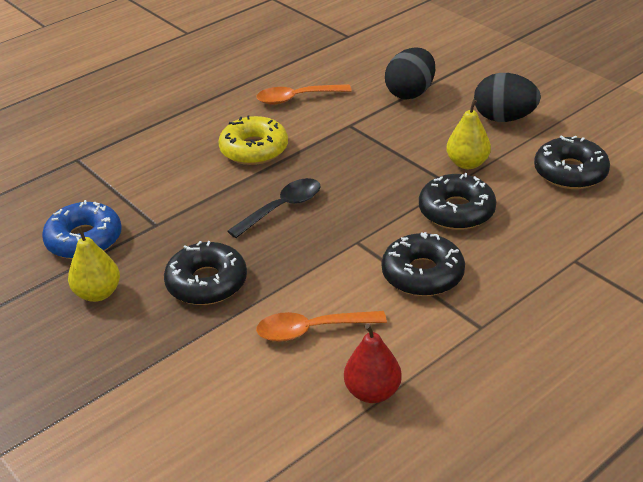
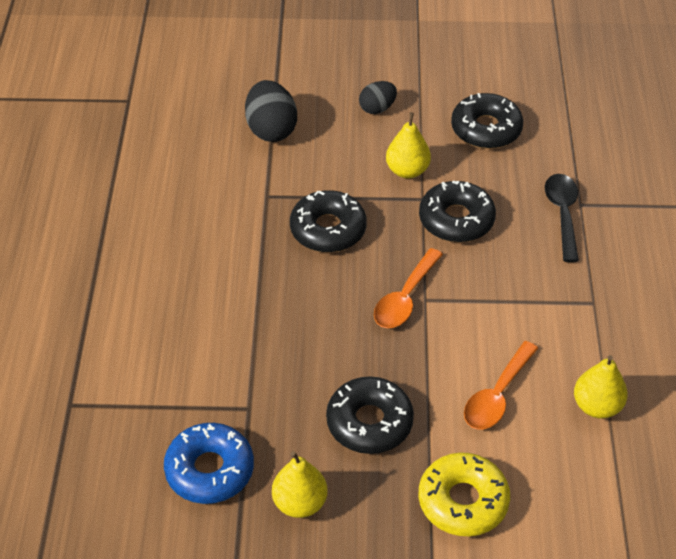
camera: 50 degrees left, 10 degrees up
yellow donut [218,115,288,165] -> yellow donut moved to [419,452,510,536]
black spoon [227,178,321,238] -> black spoon moved to [545,174,579,262]
orange spoon [256,84,352,105] -> orange spoon moved to [374,248,443,328]
red pear [344,324,402,403] -> yellow pear [574,355,628,419]
black donut [382,232,465,296] -> black donut moved to [290,190,367,253]
black egg [474,73,541,122] -> black egg [359,81,397,114], size x0.61

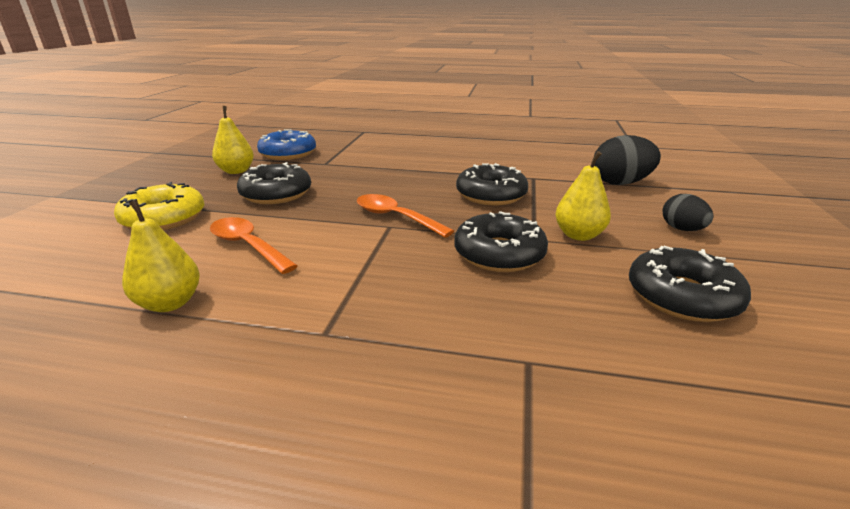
camera: 100 degrees right, 20 degrees down
black spoon [545,174,579,262] -> none

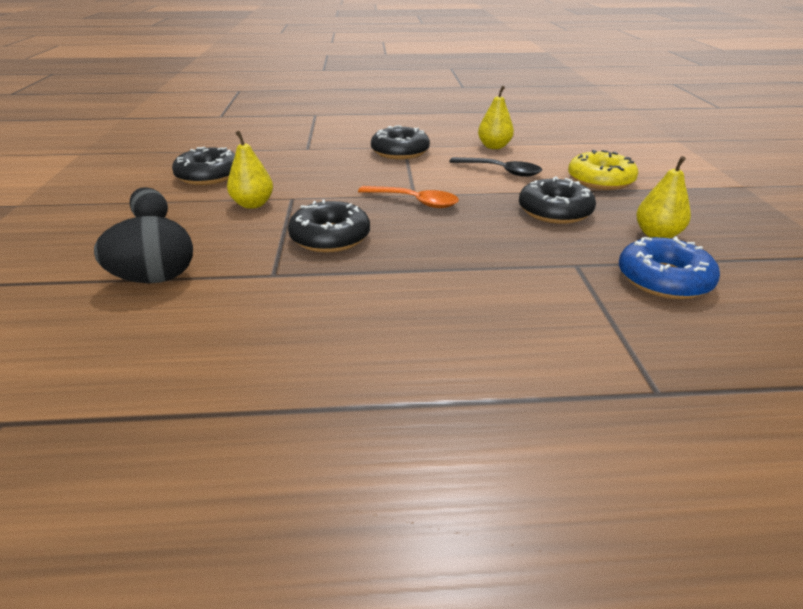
camera: 165 degrees right, 5 degrees up
orange spoon [210,217,298,274] -> black spoon [449,157,542,177]
black donut [454,211,548,272] -> black donut moved to [371,125,430,159]

